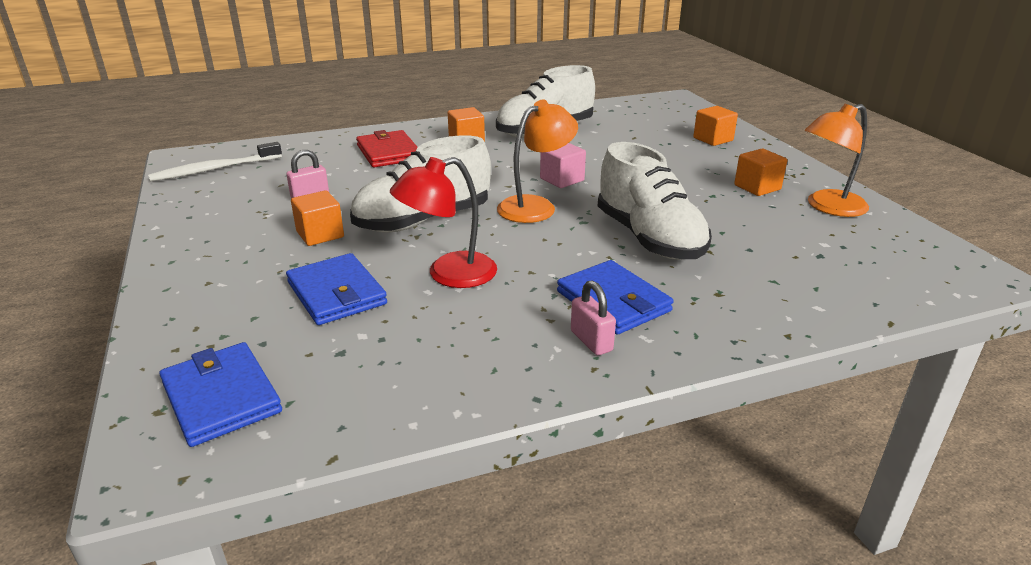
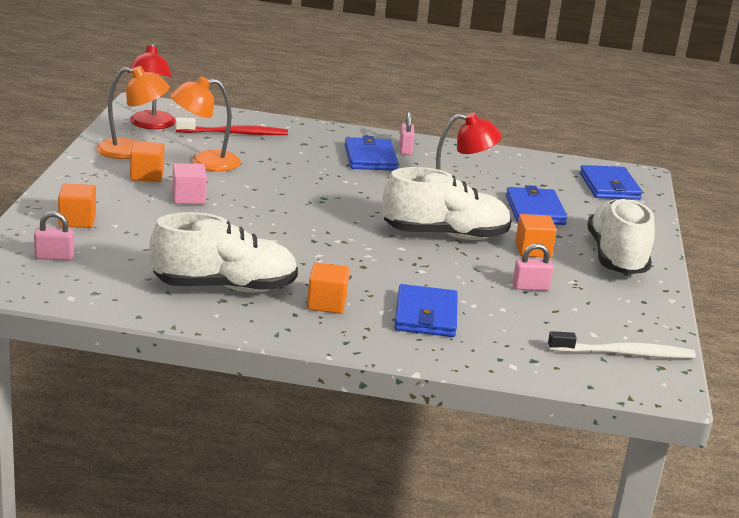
camera: 155 degrees left, 5 degrees down
red wallet [356,130,417,167] -> blue wallet [394,284,458,337]
orange lamp [497,100,578,223] -> orange lamp moved to [171,76,241,171]
pink cube [540,143,586,188] -> pink cube moved to [172,163,207,204]
white shoe [598,142,712,260] -> white shoe moved to [587,198,655,275]
none -> pink padlock [34,211,74,261]
none -> red lamp [127,43,176,129]
none -> red toothbrush [175,118,288,135]

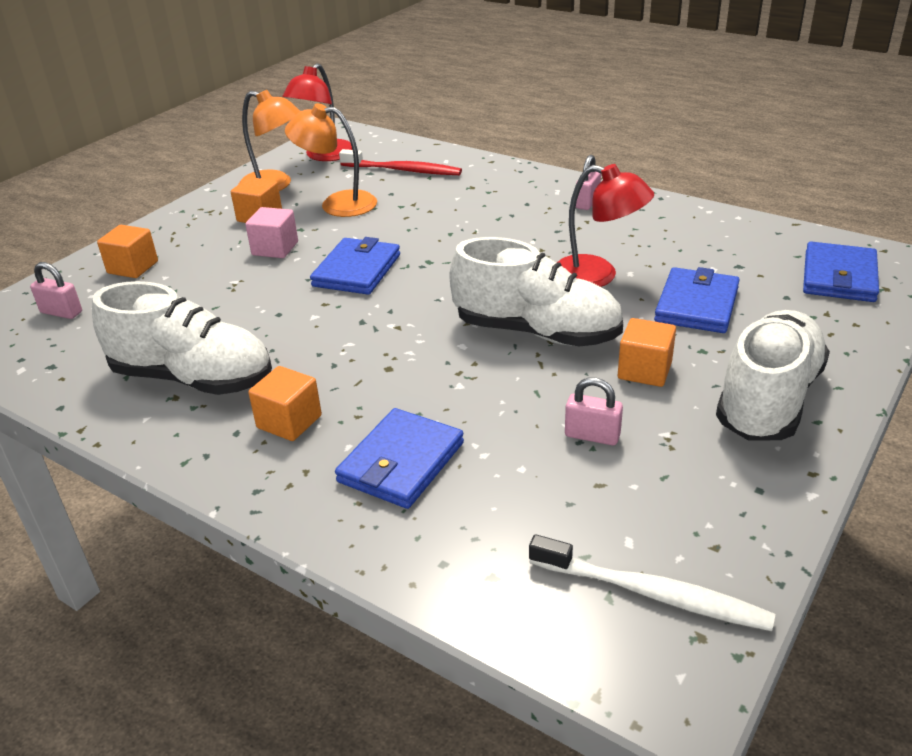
camera: 30 degrees right, 10 degrees up
blue wallet [344,136,399,171] -> blue wallet moved to [310,237,400,295]

